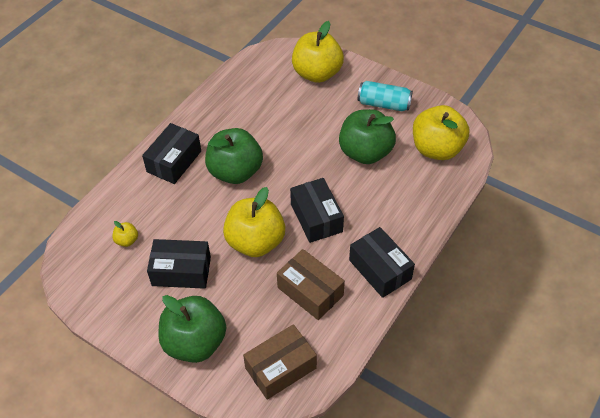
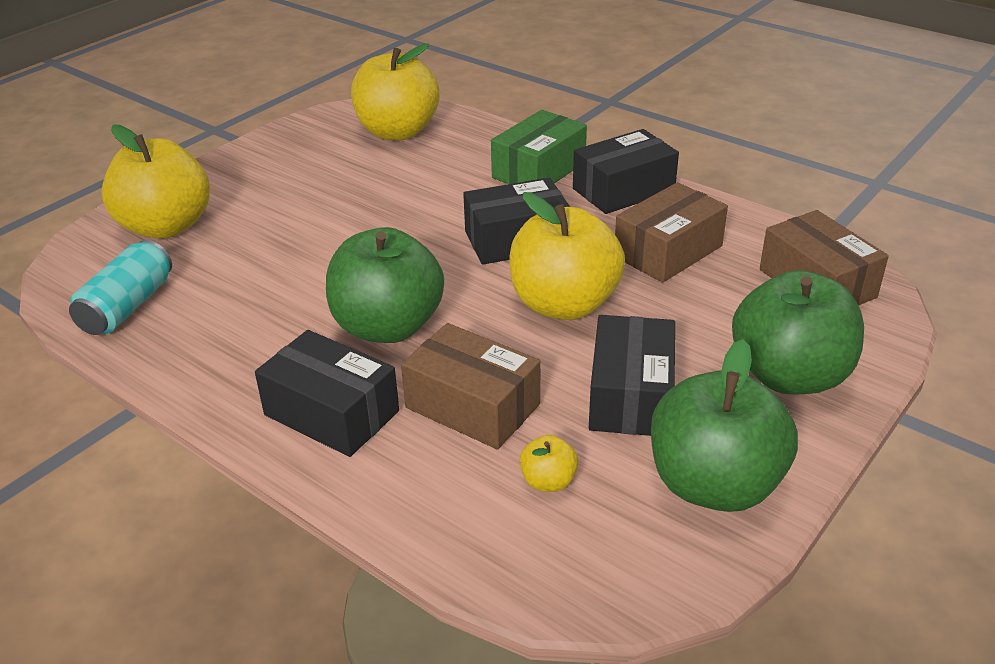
camera: 85 degrees left, 15 degrees down
green apple [339,109,396,164] -> green apple moved to [651,339,798,512]
turquoise can [358,81,413,111] -> turquoise can moved to [69,240,172,335]
none -> brown box [401,323,541,449]
none -> green box [491,110,587,184]

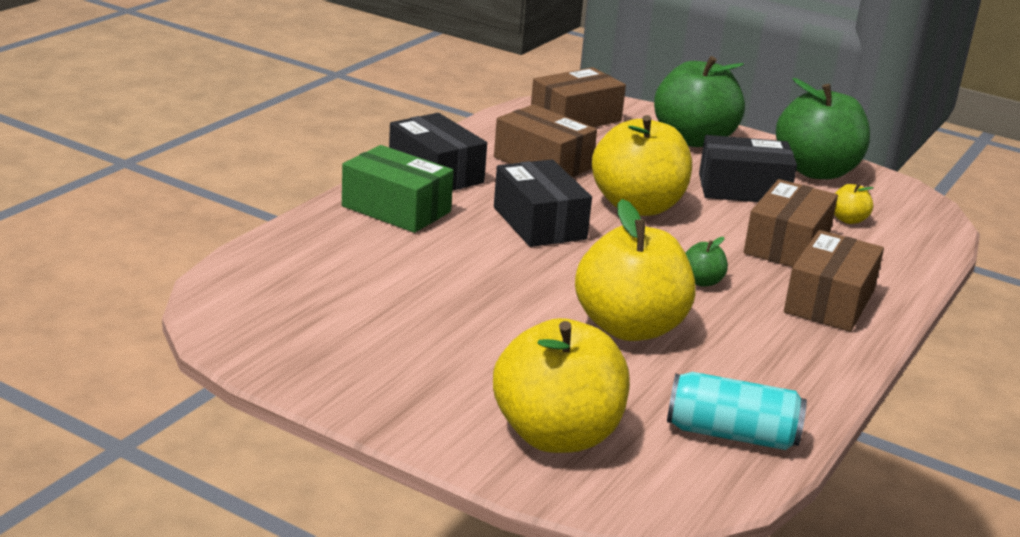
camera: 100 degrees left, 10 degrees down
black box [255,330,399,457] -> brown box [784,230,884,332]
green apple [326,227,444,343] -> green apple [685,237,728,286], size x0.42
yellow apple [351,43,439,140] -> yellow apple moved to [575,199,696,341]

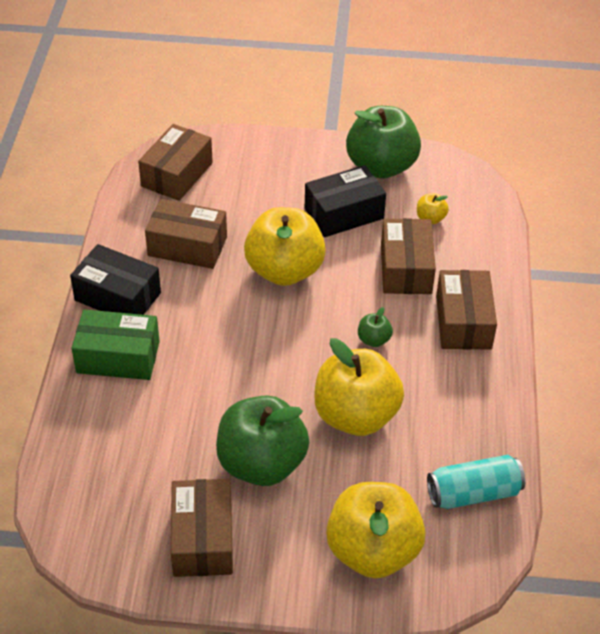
camera: 25 degrees left, 20 degrees up
black box [494,159,592,247] -> none
green apple [654,56,745,147] -> green apple moved to [216,395,309,486]
none -> brown box [171,479,233,577]

